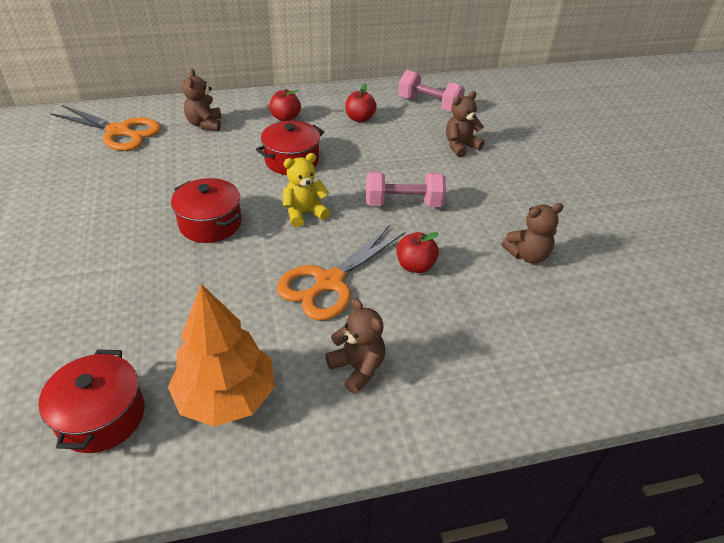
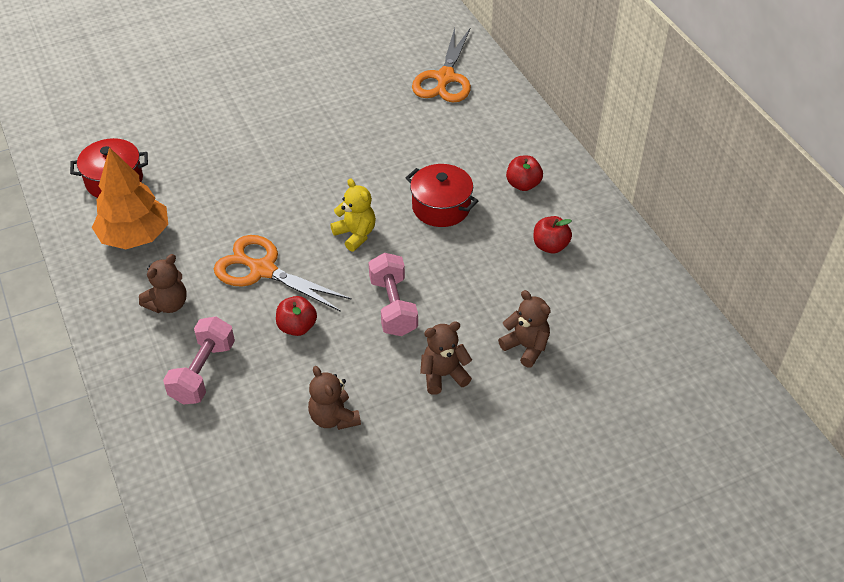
camera: 80 degrees right, 5 degrees up
red pot [171,178,241,243] -> none
brown teddy bear [182,69,222,131] -> brown teddy bear moved to [420,321,472,395]
pink dumbbell [398,70,465,112] -> pink dumbbell moved to [163,317,235,405]

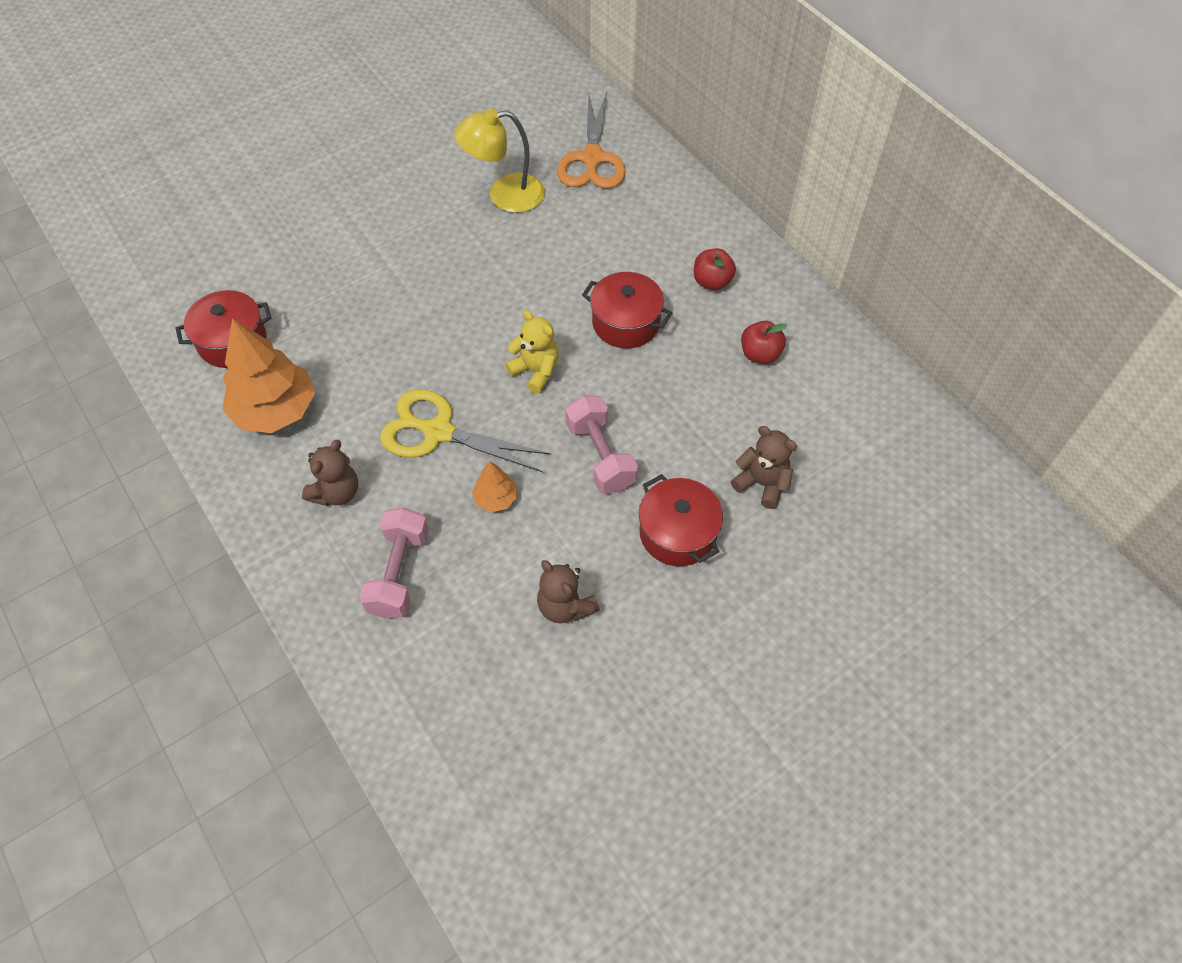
camera: 10 degrees left, 10 degrees up
orange scissors [214,235,352,312] -> yellow scissors [380,389,551,472]
red apple [276,296,317,336] -> orange tree [472,461,517,512]
brown teddy bear [420,321,472,395] -> red pot [639,474,723,566]
none -> yellow lamp [455,108,545,213]

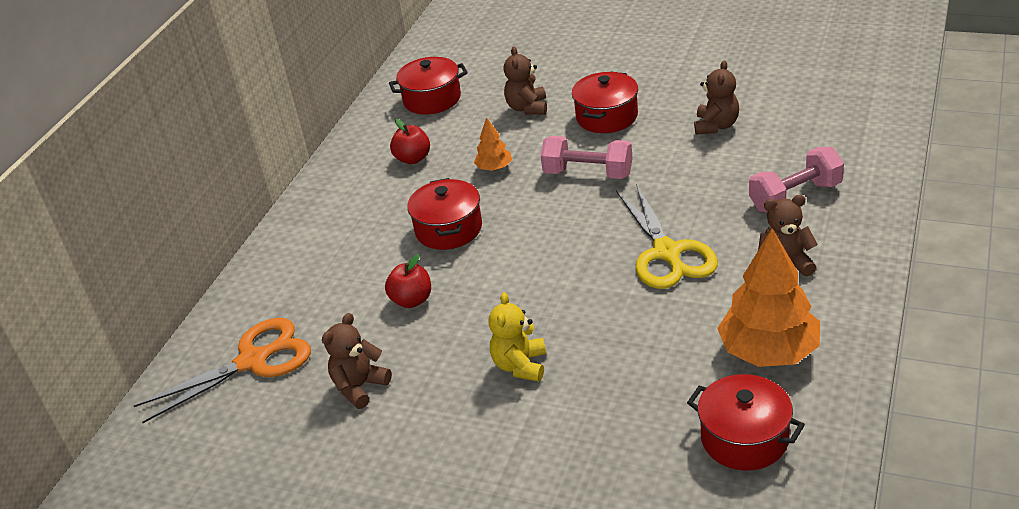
camera: 120 degrees left, 20 degrees down
yellow lamp [455,108,545,213] -> brown teddy bear [322,313,392,409]
orange tree [472,461,517,512] -> orange tree moved to [474,117,512,171]
yellow teddy bear [505,310,559,394] -> yellow teddy bear moved to [489,292,546,382]
pink dumbbell [565,395,638,493] -> pink dumbbell turned 75 degrees clockwise [541,136,633,179]
red apple [694,248,736,290] -> red apple moved to [385,254,431,308]
none -> red pot [389,57,468,114]

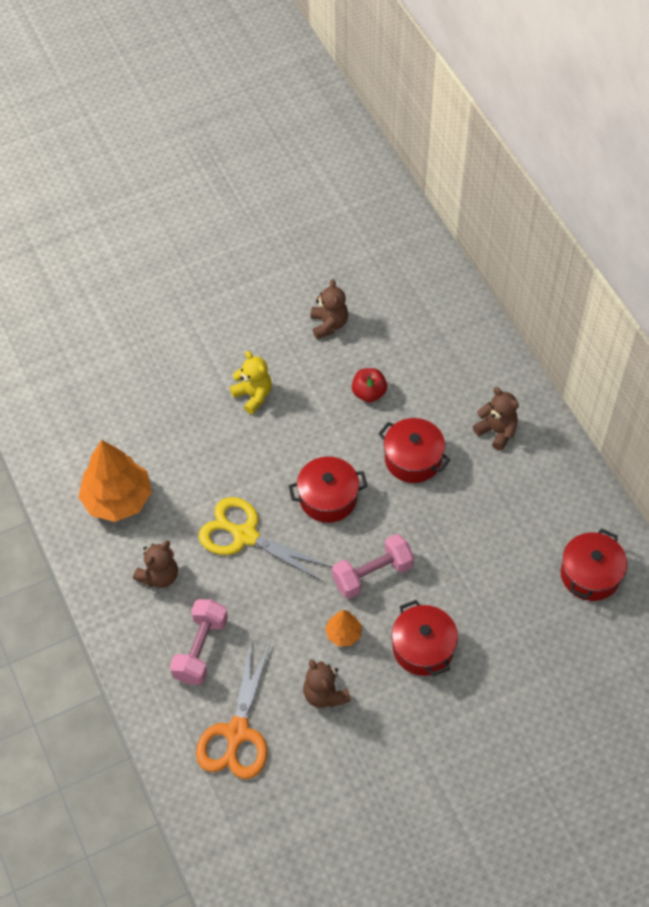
camera: 130 degrees right, 20 degrees up
orange scissors [134,318,311,423] -> orange scissors moved to [196,640,271,779]
red apple [390,119,430,164] -> none
orange tree [474,117,512,171] -> orange tree moved to [325,610,362,646]
brown teddy bear [504,47,547,115] -> brown teddy bear moved to [473,387,519,451]
red pot [687,374,805,470] -> red pot moved to [289,456,368,523]

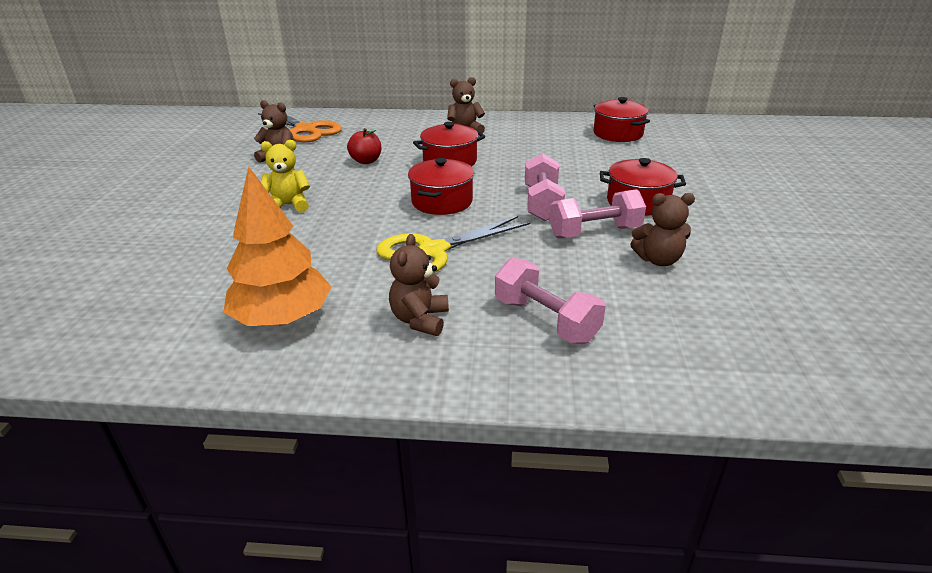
camera: 60 degrees left, 25 degrees down
brown teddy bear [133,541,178,588] -> brown teddy bear turned 150 degrees counterclockwise [389,234,449,336]
orange scissors [196,640,271,779] -> orange scissors moved to [258,113,342,142]
orange tree [325,610,362,646] -> pink dumbbell [549,189,646,238]

